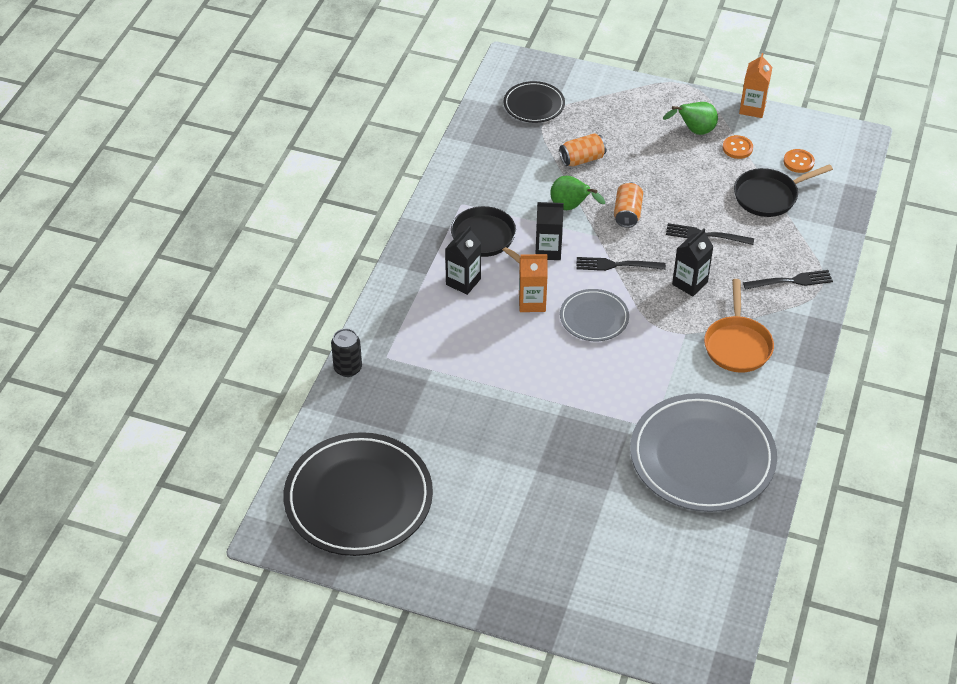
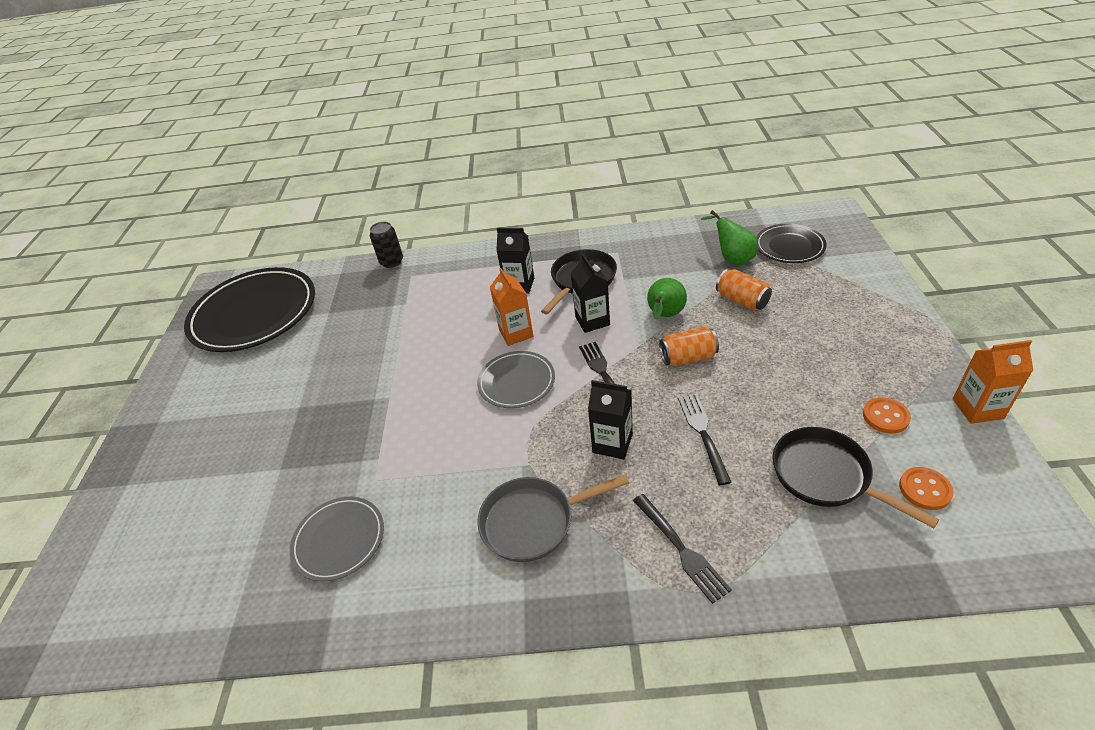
camera: 75 degrees right, 5 degrees down
grey plate [630,393,777,512] -> grey plate [290,497,384,581], size x0.51
green pear [663,102,718,135] -> green pear moved to [701,210,758,265]
orange pan [704,279,774,372] -> grey pan [477,475,629,562]

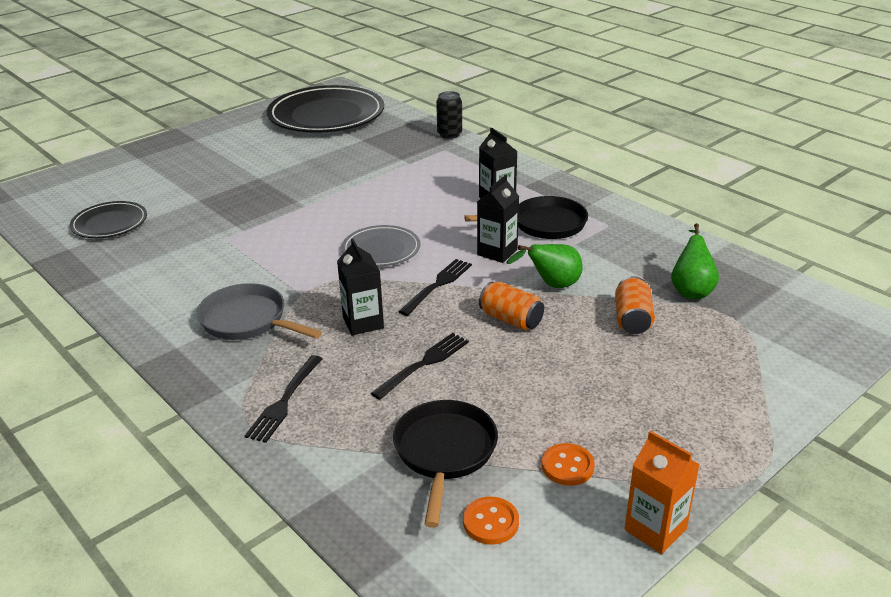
camera: 45 degrees right, 10 degrees down
grey plate [290,497,384,581] -> none
orange carton [490,268,533,346] -> none
black plate [757,224,827,263] -> black plate moved to [70,201,147,238]

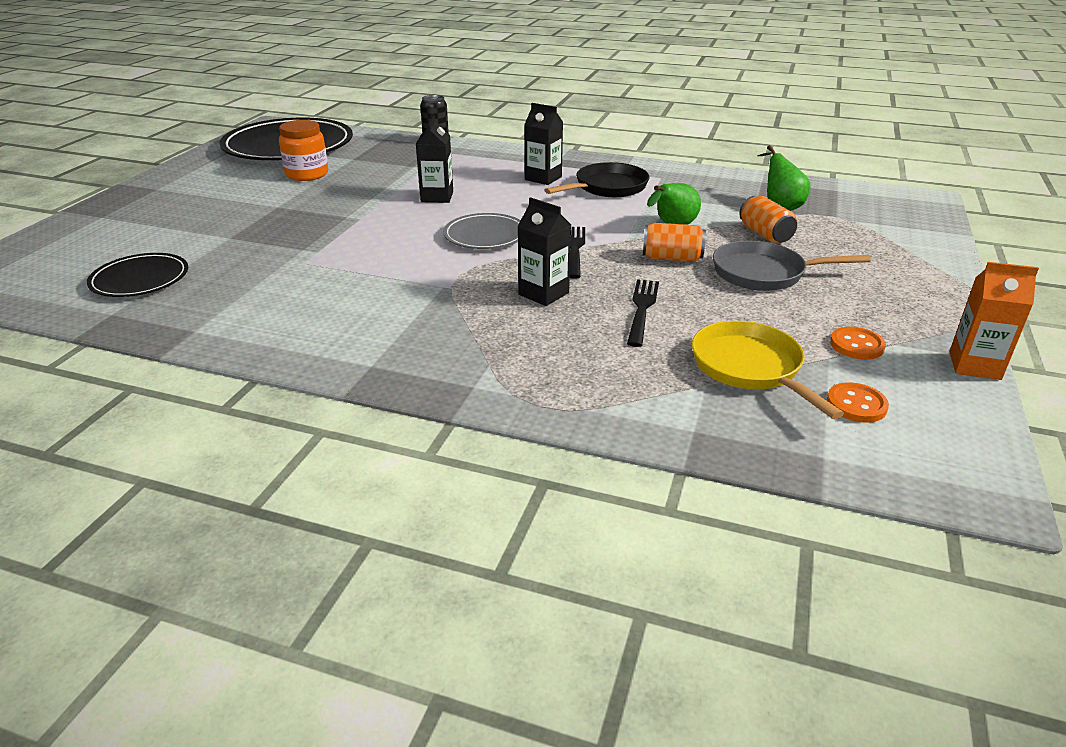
camera: 30 degrees left, 0 degrees up
grey pan [197,283,322,340] -> grey pan moved to [713,241,871,291]
black fork [245,355,323,443] -> none
black pan [393,400,498,528] -> yellow pan [692,321,844,419]
black carton [477,175,519,263] -> black carton moved to [416,116,453,203]
none -> orange jar [279,120,328,181]

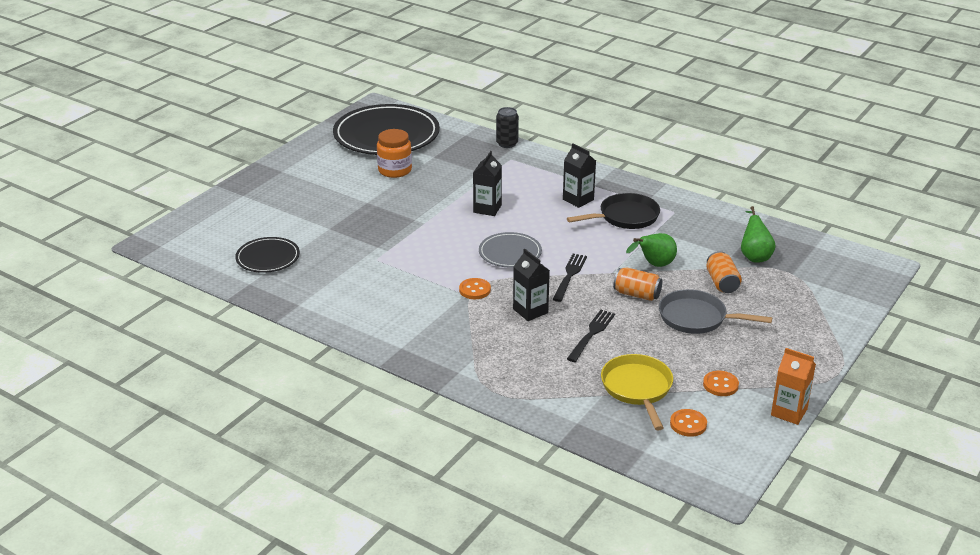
camera: 15 degrees right, 0 degrees up
none -> orange button [459,278,491,299]

